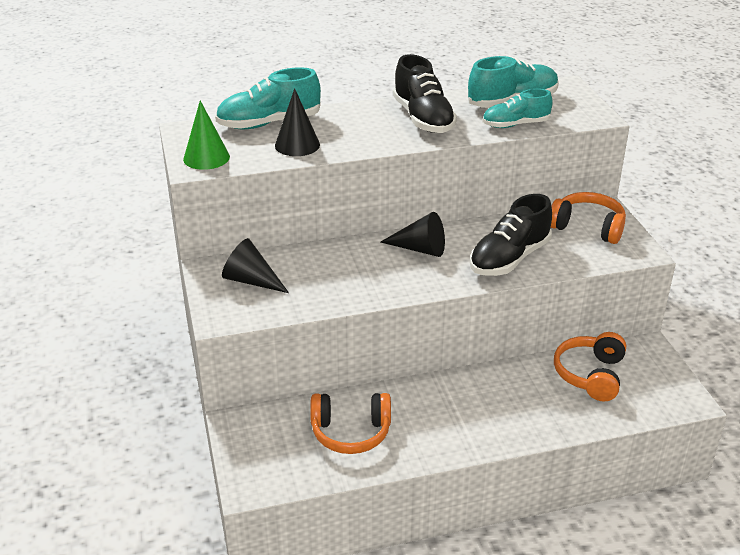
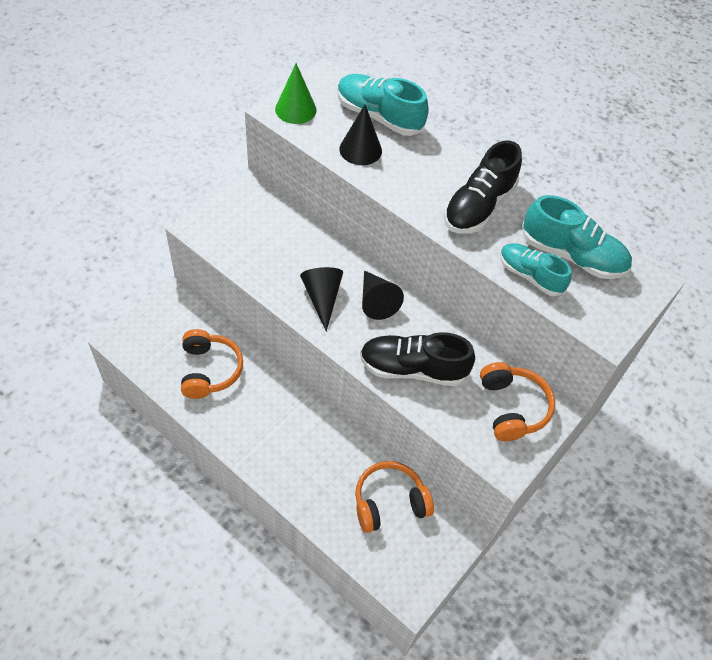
camera: 50 degrees right, 20 degrees up
black cone [222,238,289,293] -> black cone moved to [300,267,343,332]
orange headphones [310,393,391,454] -> orange headphones turned 150 degrees counterclockwise [181,329,243,399]

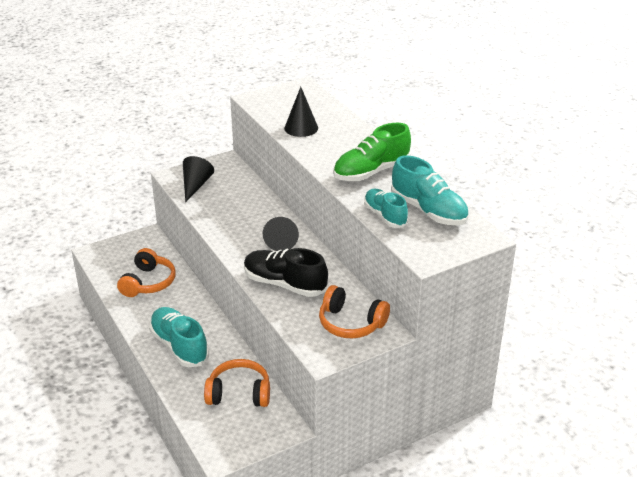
camera: 25 degrees right, 20 degrees down
green cone [275,63,317,124] -> none
black cone [300,267,343,332] -> black cone moved to [183,156,214,202]
turquoise shoe [337,74,429,136] -> turquoise shoe moved to [149,307,209,367]
black shoe [444,141,522,234] -> green shoe [333,123,411,181]
orange headphones [480,362,555,441] -> orange headphones turned 105 degrees clockwise [319,285,390,338]

